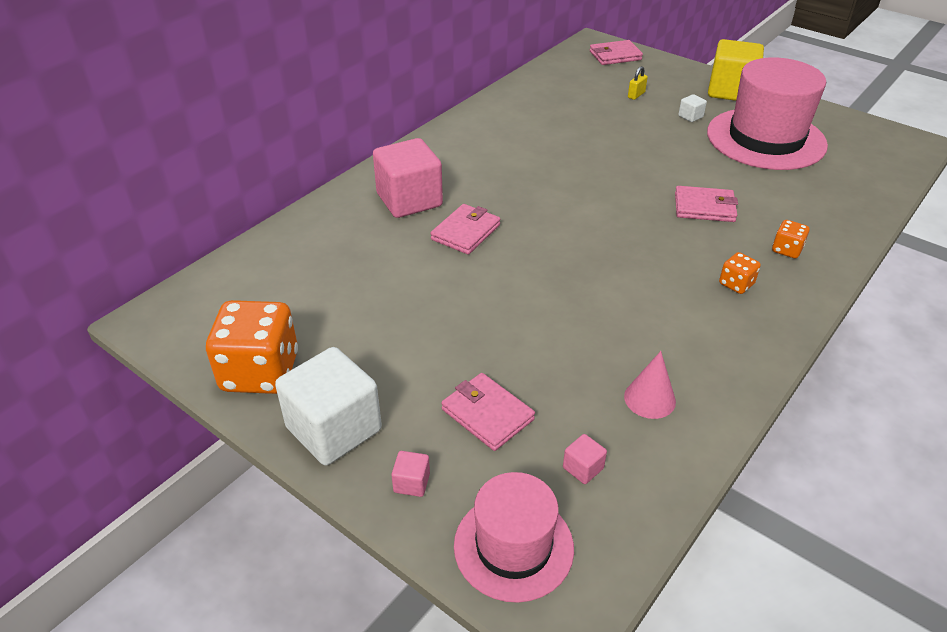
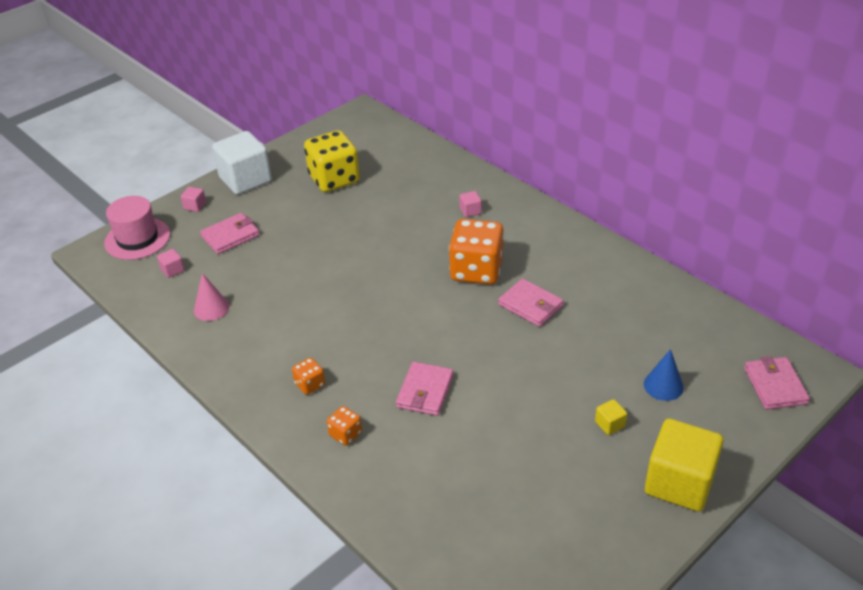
camera: 100 degrees right, 0 degrees up
orange dice [206,300,298,394] -> orange dice moved to [449,219,504,285]
pink cube [373,138,443,218] -> pink cube [459,191,482,217], size x0.41
pink wallet [431,204,500,255] -> pink wallet moved to [498,278,564,327]
yellow padlock [628,66,648,100] -> blue cone [644,349,684,401]
white cube [678,94,707,122] -> yellow cube [595,399,627,435]
pink hat [707,57,828,170] -> none
none -> yellow dice [304,130,360,192]

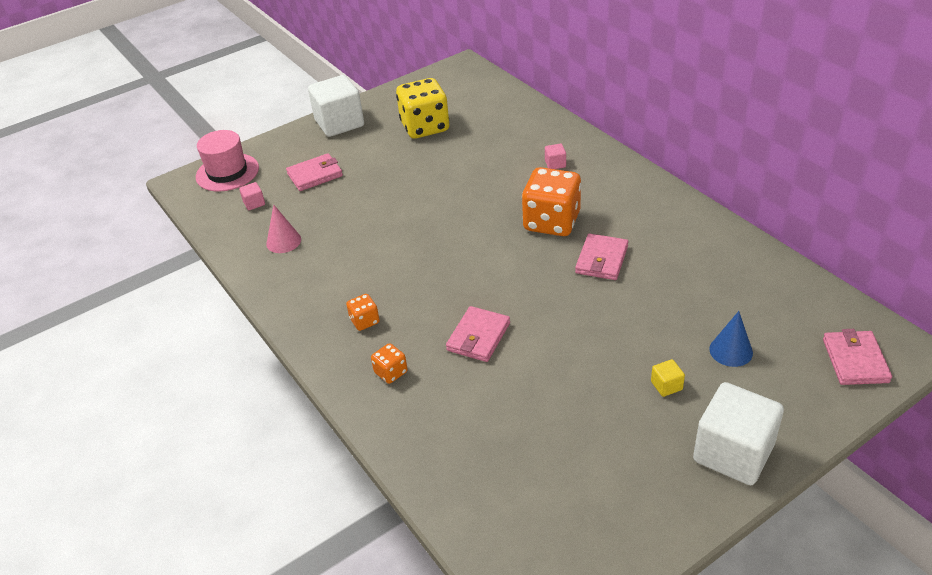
camera: 10 degrees right, 0 degrees up
pink cube [181,187,206,212] -> none
pink wallet [498,278,564,327] -> pink wallet turned 60 degrees clockwise [575,233,628,280]
yellow cube [645,418,724,512] -> white cube [693,382,784,485]

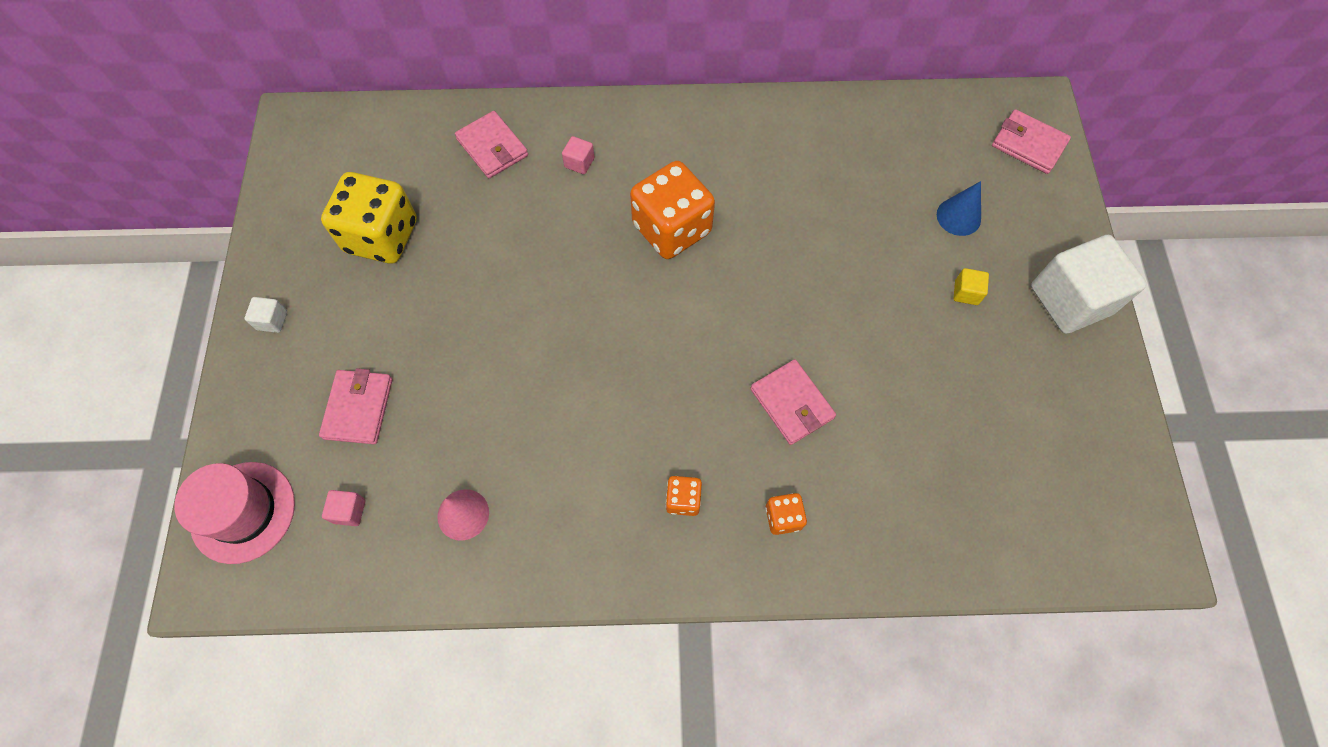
camera: 60 degrees left, 25 degrees up
white cube [308,75,364,137] -> white cube [244,297,287,333], size x0.41
pink wallet [575,233,628,280] -> pink wallet moved to [455,111,528,178]

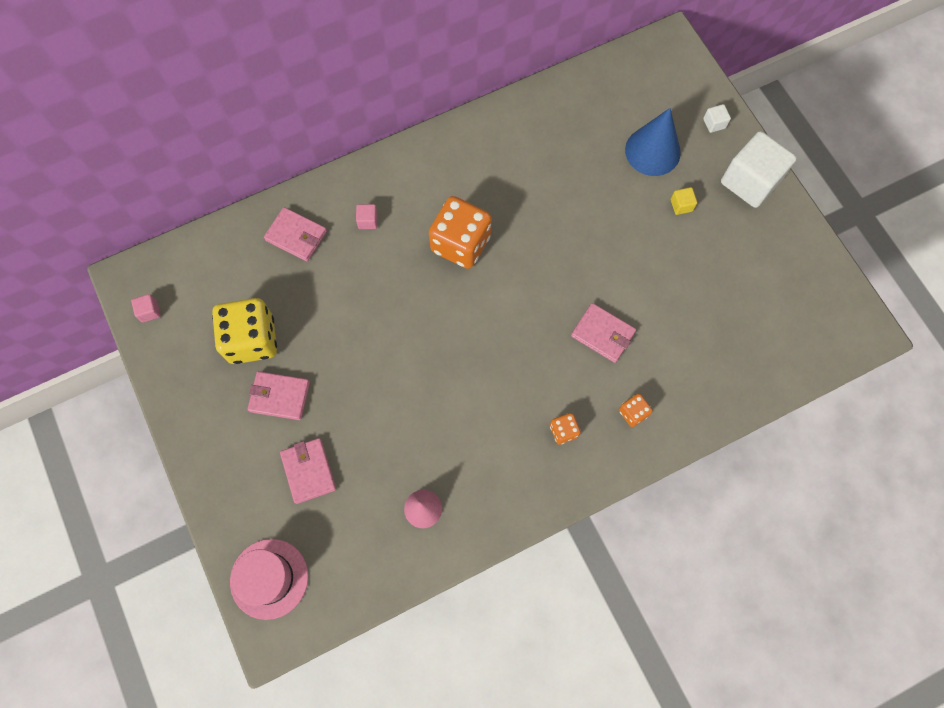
camera: 25 degrees left, 5 degrees up
white cube [244,297,287,333] -> white cube moved to [703,104,731,133]
pink cube [322,490,365,526] -> pink cube moved to [131,294,161,323]
blue cone [937,181,981,236] -> blue cone [625,108,681,176], size x1.66
pink wallet [992,109,1071,174] -> pink wallet moved to [247,371,310,420]

